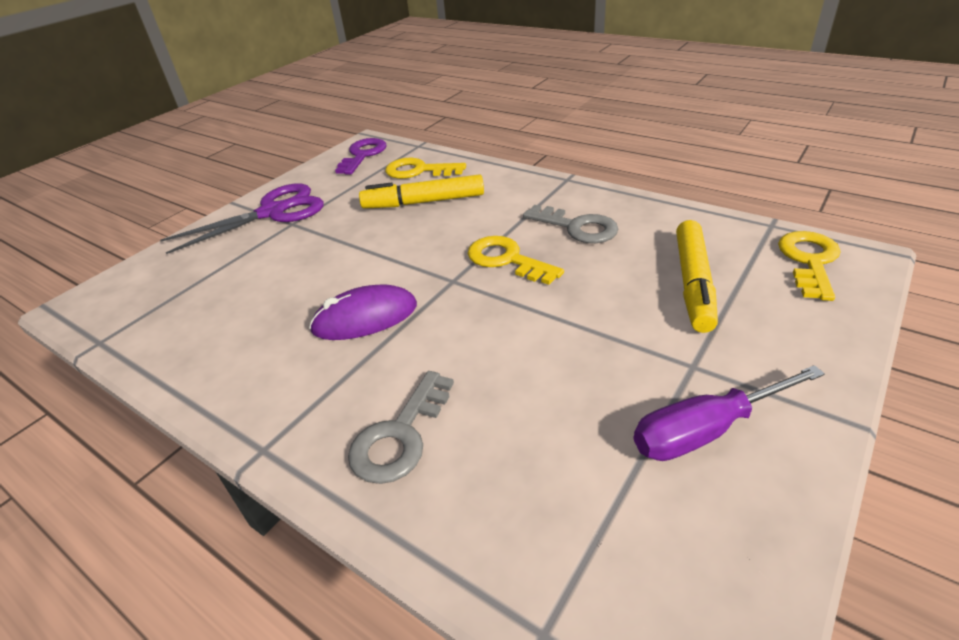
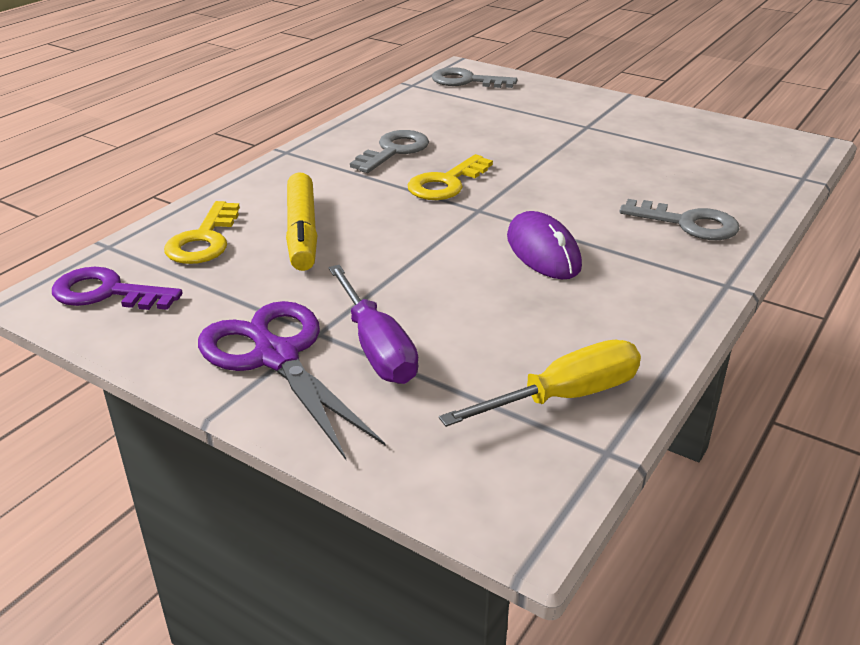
camera: 95 degrees left, 5 degrees down
purple screwdriver [634,365,825,461] -> purple screwdriver moved to [328,265,419,384]
yellow marker [676,220,718,333] -> none
yellow key [778,231,841,301] -> grey key [432,67,517,88]
none -> yellow screwdriver [439,340,641,427]

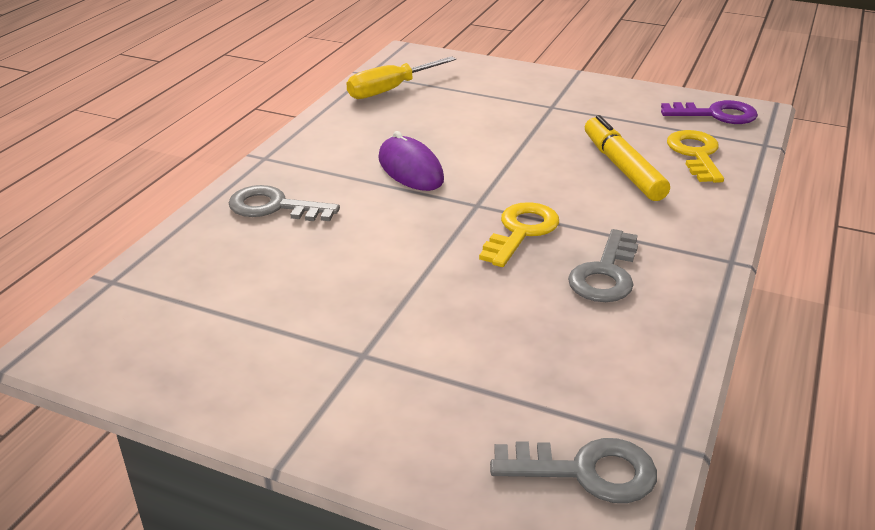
camera: 170 degrees right, 0 degrees up
purple scissors [198,301,385,460] -> none
purple screwdriver [328,265,419,384] -> none

